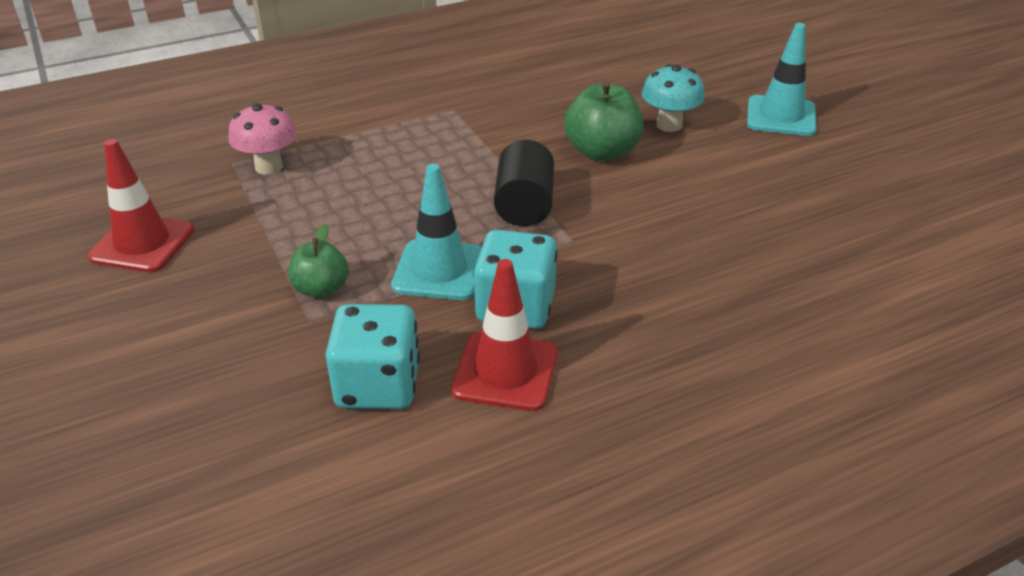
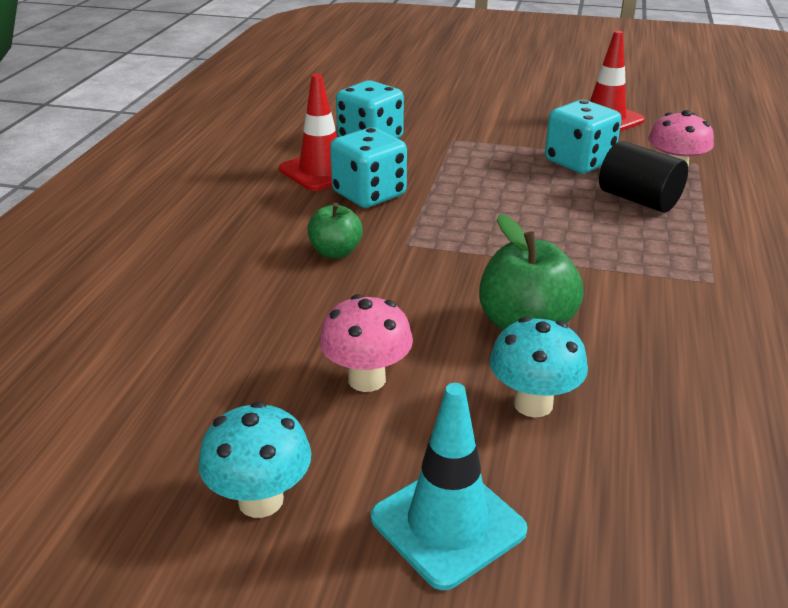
camera: 130 degrees right, 5 degrees down
green apple [288,224,349,298] -> green apple moved to [307,203,363,258]
turquoise traffic cone [391,164,482,300] -> none
black cylinder [494,140,554,226] -> black cylinder moved to [599,141,688,213]
none -> turquoise mushroom [198,401,311,518]
none -> pink mushroom [319,294,413,392]
none -> turquoise dice [545,100,622,173]

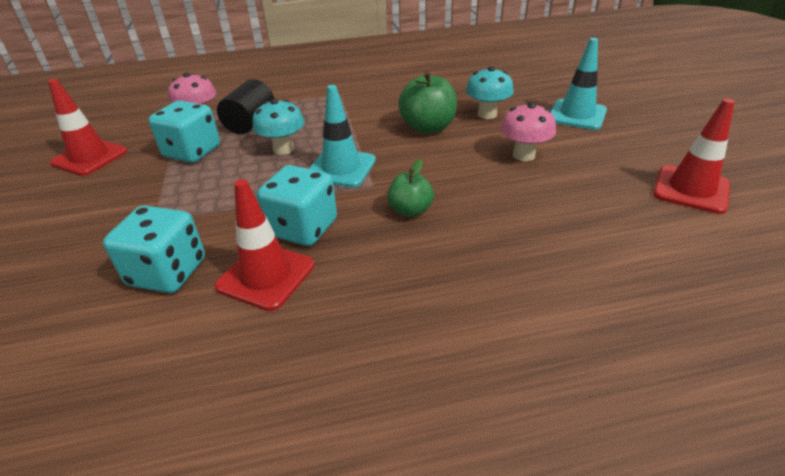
camera: 115 degrees left, 5 degrees up
turquoise mushroom [198,401,311,518] -> turquoise mushroom moved to [253,99,305,155]
none -> turquoise traffic cone [309,85,376,187]
none -> red traffic cone [653,98,735,214]

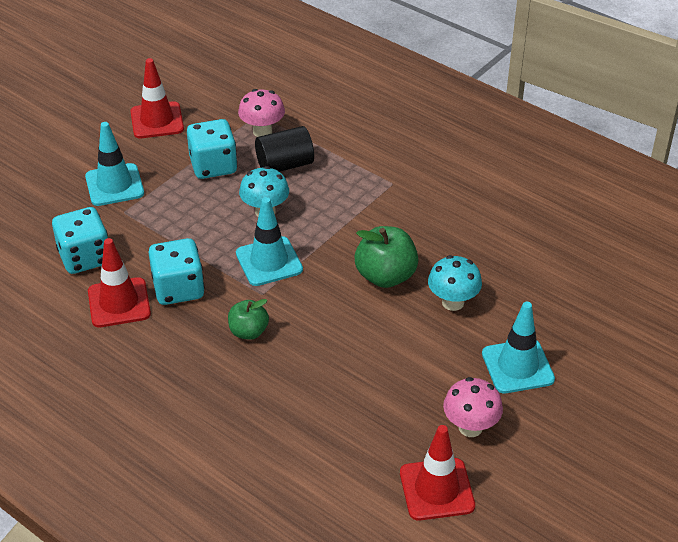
camera: 50 degrees right, 5 degrees up
pink mushroom [500,103,556,161] -> pink mushroom moved to [443,377,503,437]
none -> turquoise traffic cone [85,122,144,206]

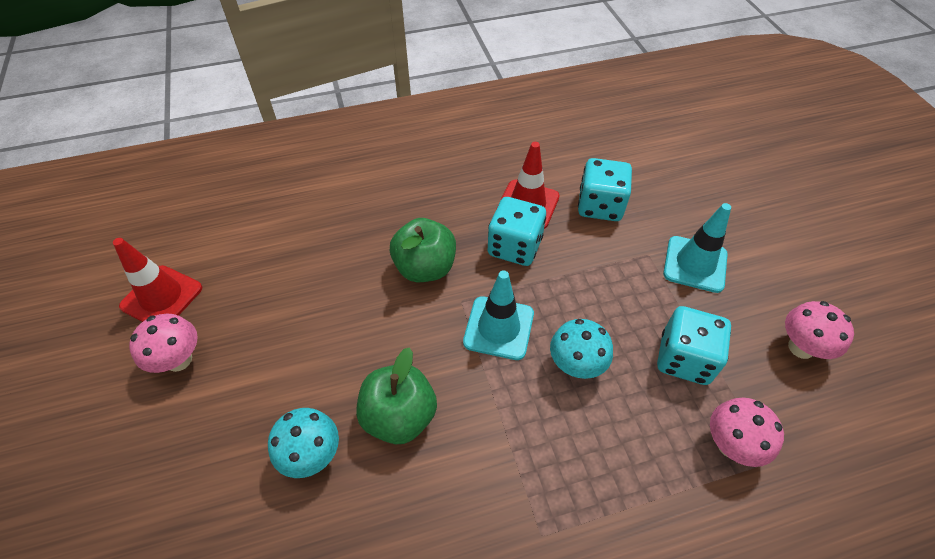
camera: 125 degrees right, 10 degrees up
red traffic cone [131,58,184,138] -> pink mushroom [785,301,854,359]
green apple [228,299,269,340] -> green apple [390,218,456,282], size x1.61
black cylinder [255,126,314,172] -> none
turquoise traffic cone [482,302,555,393] -> none

